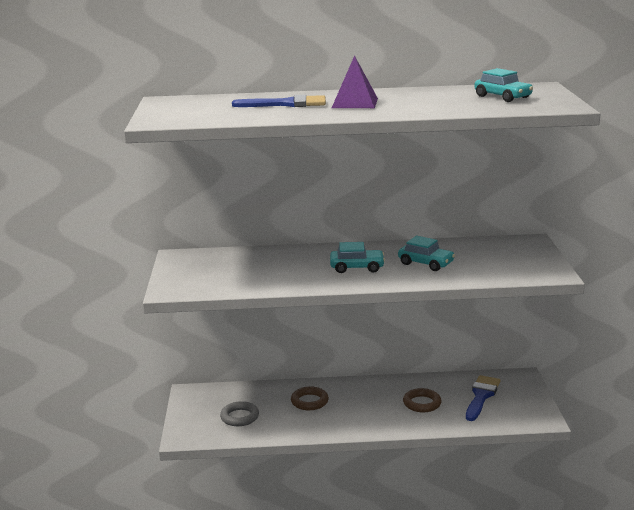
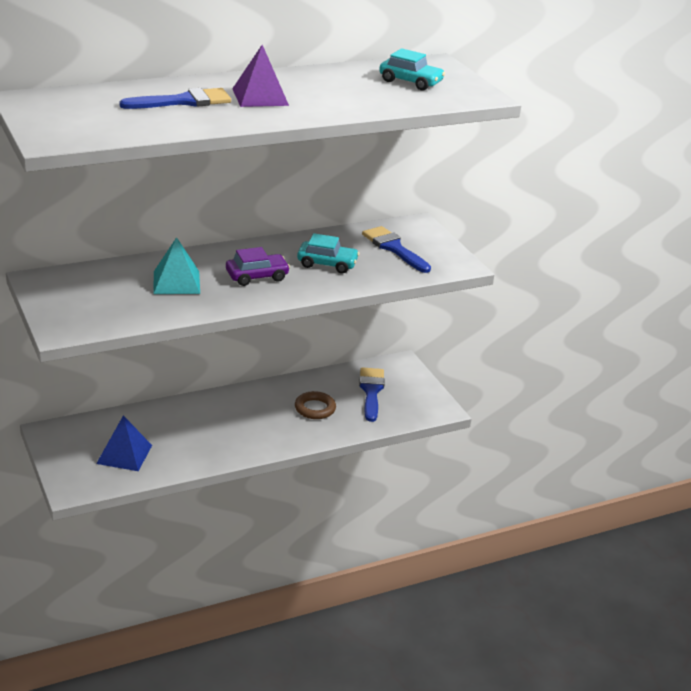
camera: 25 degrees left, 10 degrees up
grey ring [220,401,259,426] -> blue pyramid [96,416,152,471]
brown ring [291,386,329,410] -> none
turquoise car [330,242,385,273] -> purple car [226,247,290,286]
none -> turquoise pyramid [153,237,200,294]
none -> blue brush [362,226,431,273]

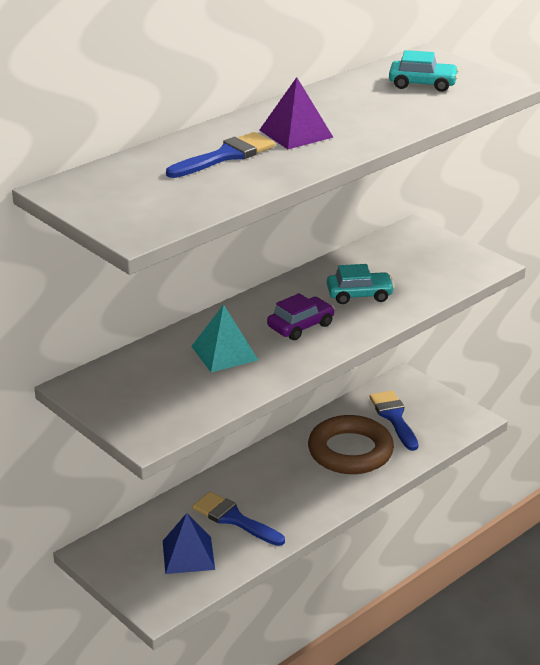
camera: 15 degrees left, 0 degrees up
brown ring [295,391,336,419] -> brown ring [308,415,394,474], size x1.87
blue brush [362,226,431,273] -> blue brush moved to [192,492,285,546]

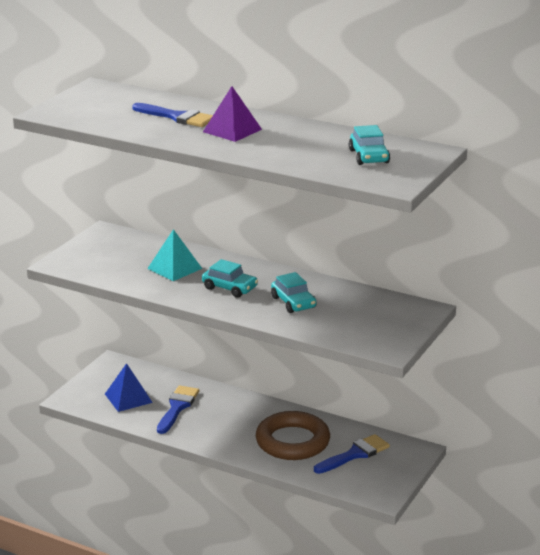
camera: 70 degrees right, 5 degrees down
purple car [267,293,335,340] -> turquoise car [202,259,258,298]

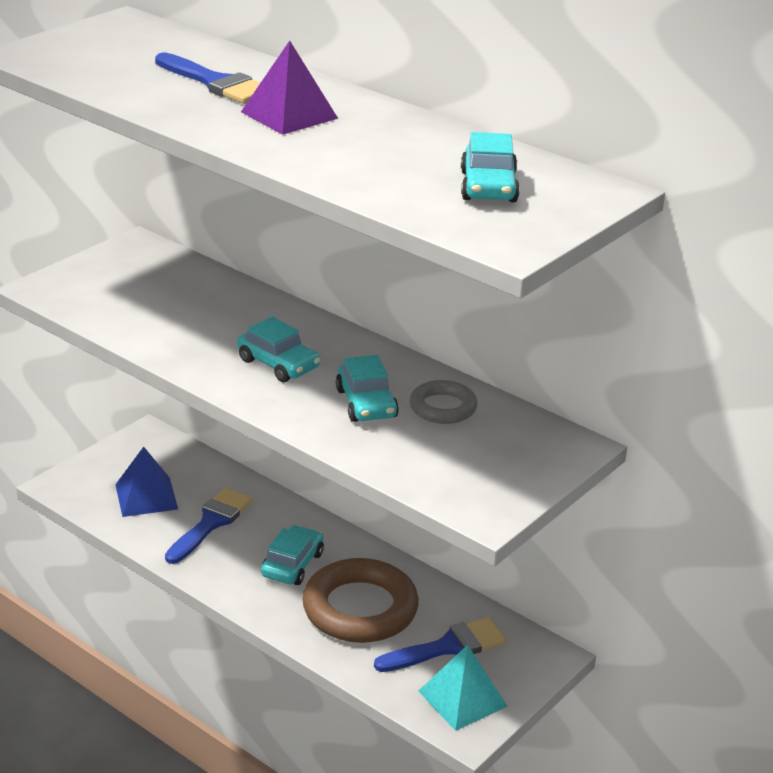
camera: 10 degrees right, 5 degrees up
turquoise pyramid [147,229,202,281] -> turquoise pyramid moved to [418,645,508,731]
none -> turquoise car [261,525,324,585]
none -> grey ring [410,380,477,424]

